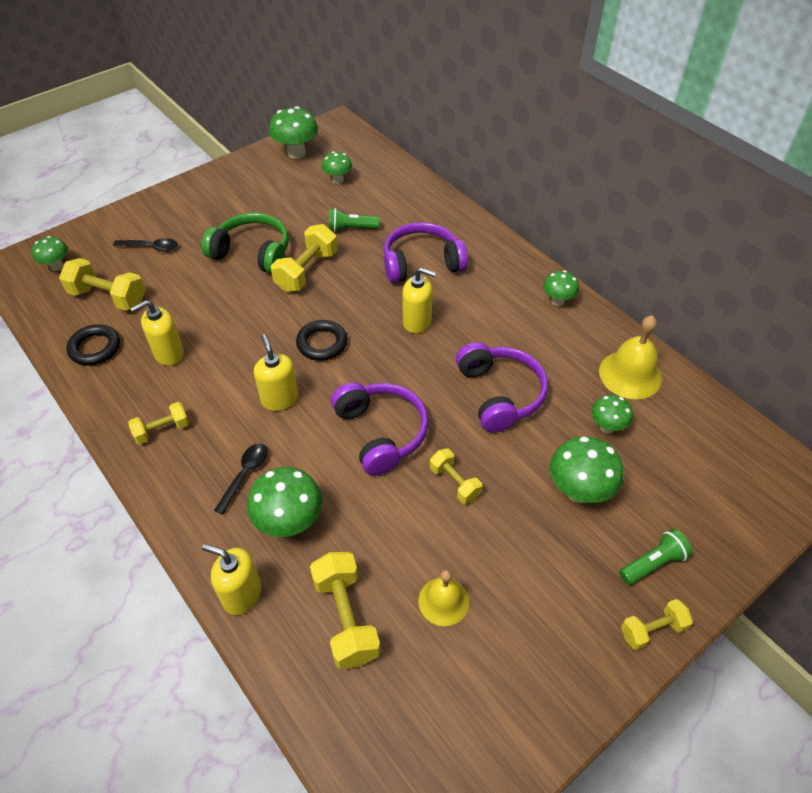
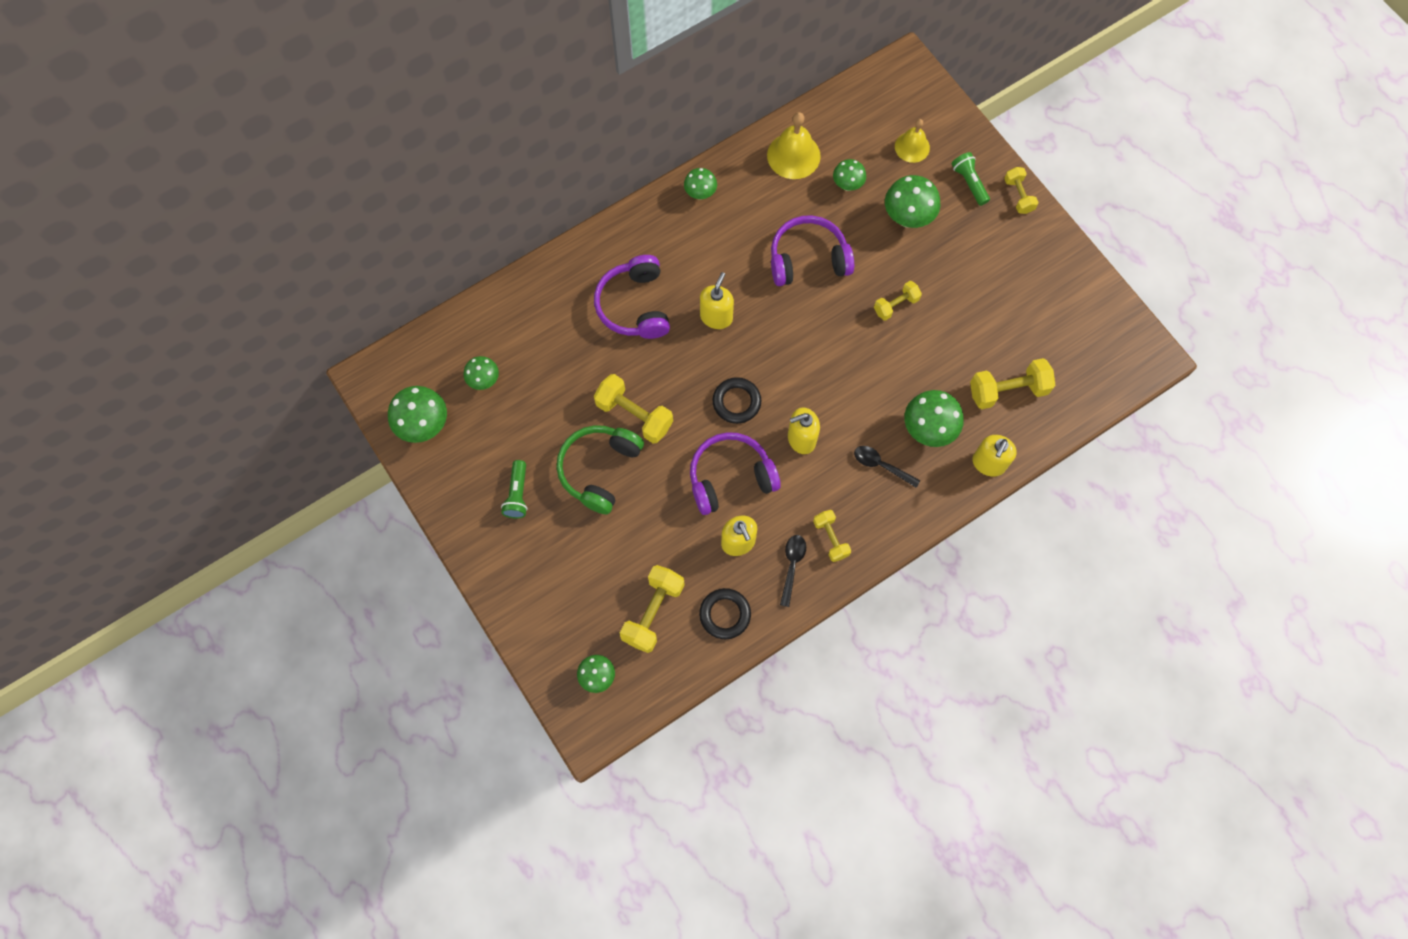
camera: 85 degrees left, 20 degrees up
black spoon [113,238,178,252] -> black spoon moved to [780,535,806,607]
green flashlight [329,208,380,232] -> green flashlight moved to [501,460,527,519]
purple headphones [331,382,429,476] -> purple headphones moved to [690,432,781,515]
yellow bell [418,570,469,626] -> yellow bell moved to [895,119,930,163]

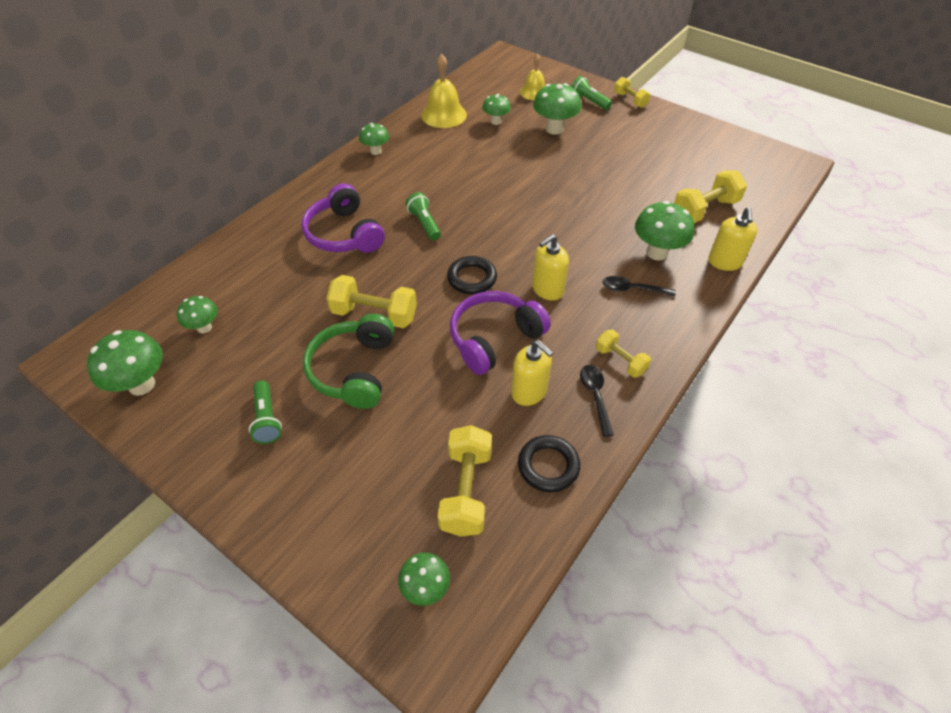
camera: 20 degrees left, 20 degrees down
yellow soap dispenser [700,272,734,329] -> green flashlight [406,192,441,240]
purple headphones [771,215,854,286] -> none
yellow dumbbell [874,281,922,321] -> none

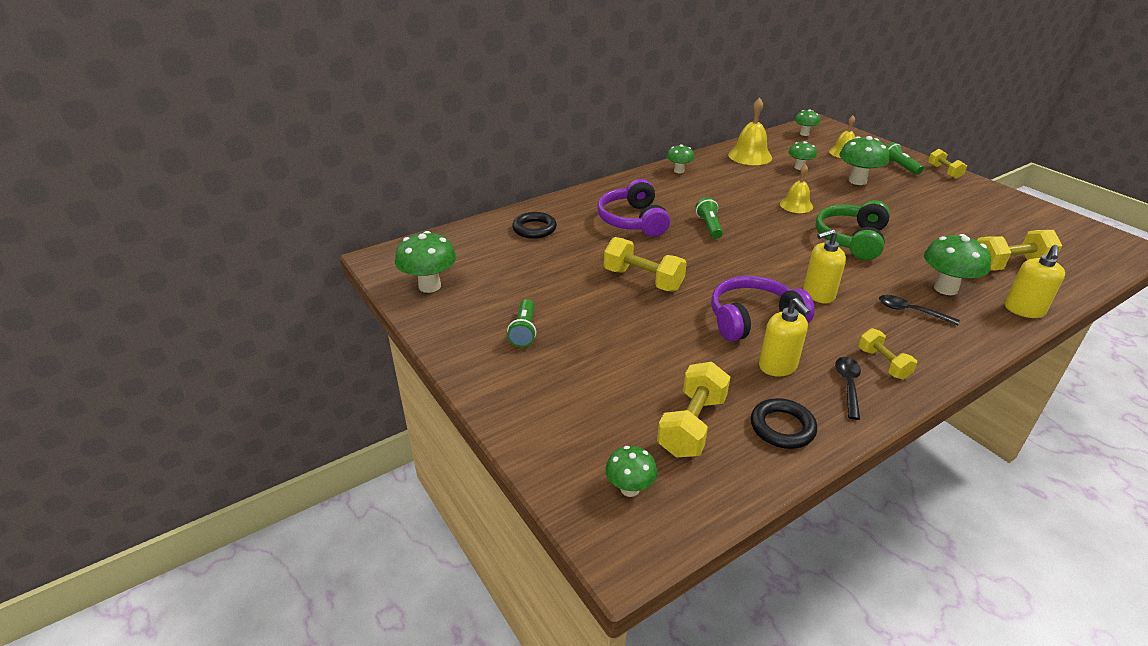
camera: 20 degrees right, 15 degrees down
green mushroom [177,296,218,333] -> green mushroom moved to [795,109,820,136]
green headphones [303,314,394,409] -> green headphones moved to [816,200,890,260]
black ring [447,256,497,294] -> black ring moved to [512,212,557,239]
none -> yellow bell [780,164,813,213]

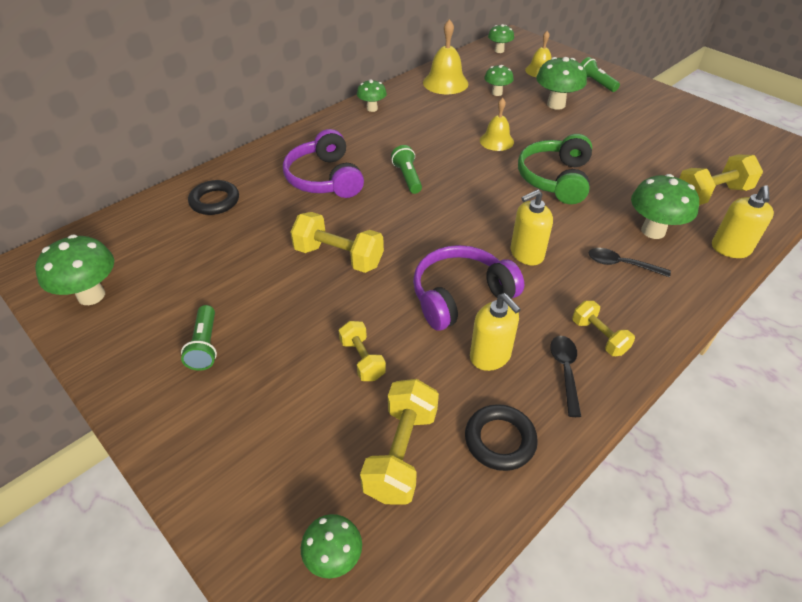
camera: 10 degrees left, 10 degrees up
yellow dumbbell [928,149,967,179] -> yellow dumbbell moved to [339,321,386,381]

